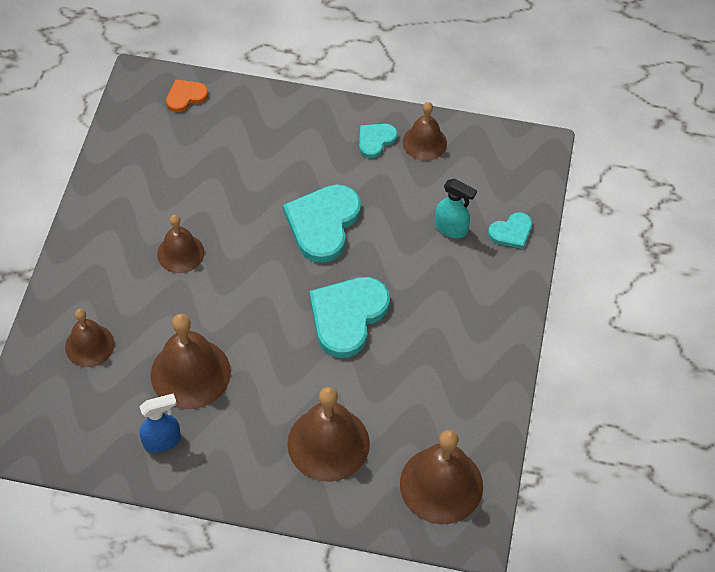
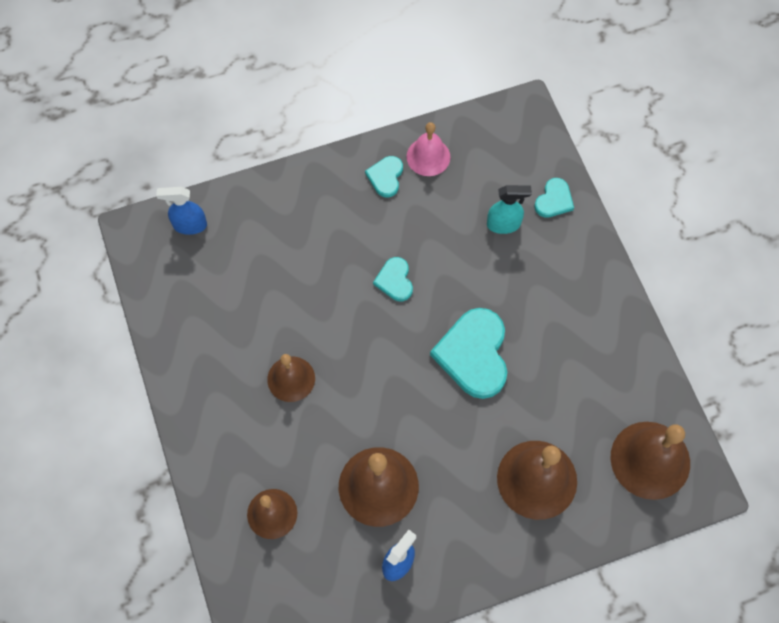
camera: 30 degrees left, 10 degrees up
orange heart [166,79,208,112] -> blue spray bottle [156,187,207,235]
turquoise heart [283,184,361,263] -> turquoise heart [373,257,413,301], size x0.52
brown bell [403,102,447,161] -> pink bell [406,122,451,176]

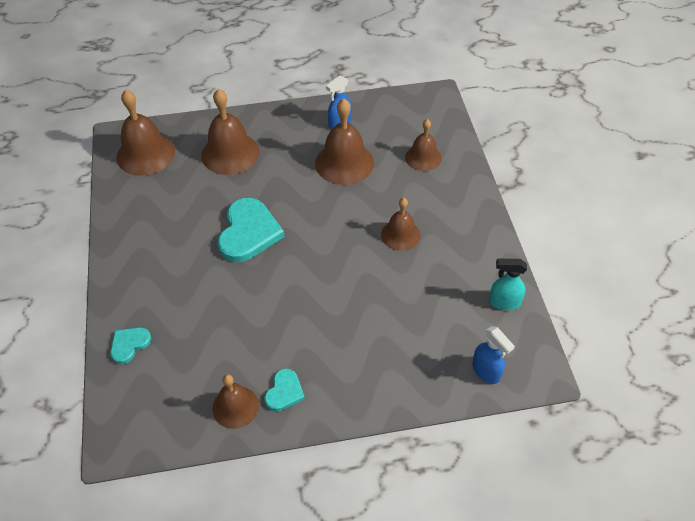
camera: 170 degrees left, 15 degrees down
blue spray bottle [156,187,207,235] -> blue spray bottle turned 45 degrees clockwise [472,326,515,384]
turquoise heart [373,257,413,301] -> none
pink bell [406,122,451,176] -> brown bell [213,374,259,429]
turquoise spray bottle [487,185,532,234] -> turquoise spray bottle moved to [489,259,527,310]

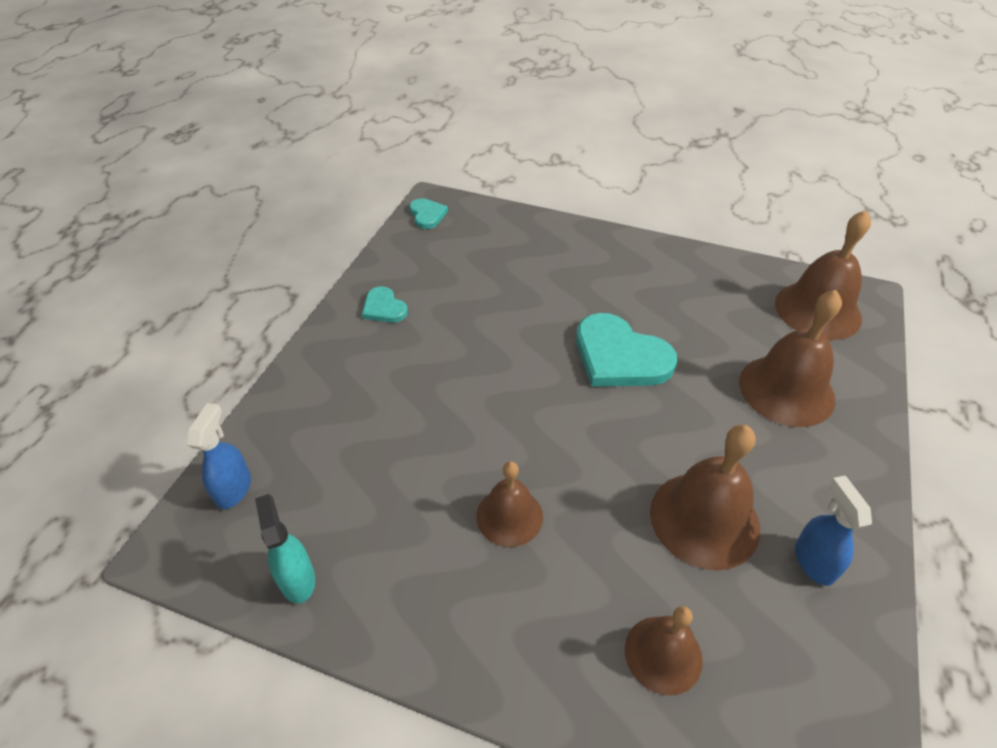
camera: 120 degrees right, 5 degrees down
turquoise heart [110,327,151,364] -> turquoise heart moved to [409,198,448,229]
brown bell [213,374,259,429] -> none
blue spray bottle [472,326,515,384] -> blue spray bottle turned 105 degrees clockwise [187,403,251,509]
turquoise spray bottle [489,259,527,310] -> turquoise spray bottle turned 60 degrees counterclockwise [255,494,315,604]

